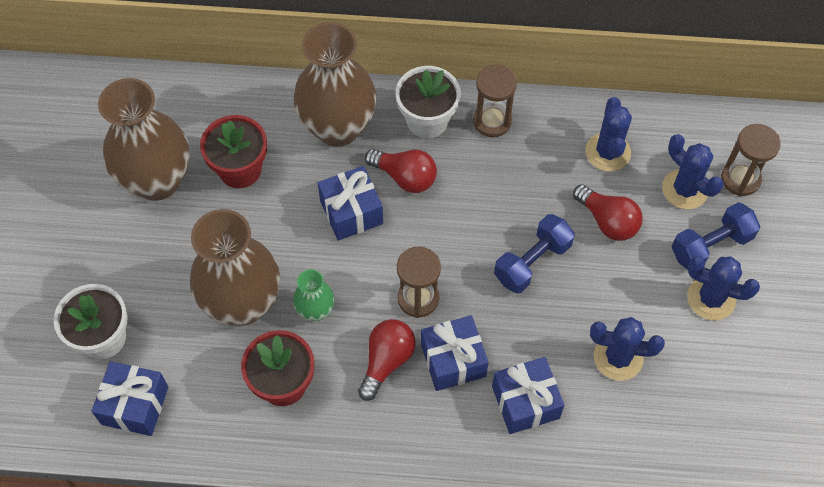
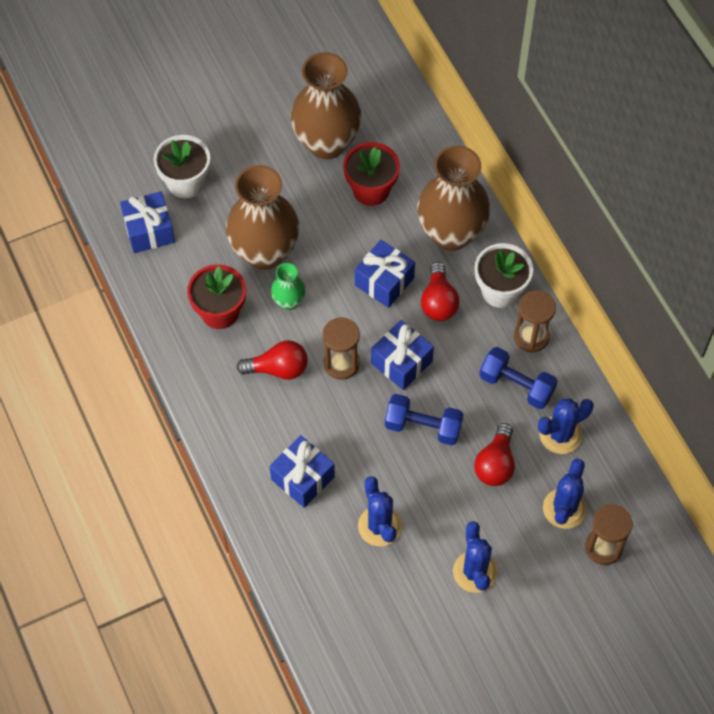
camera: 60 degrees right, 0 degrees up
blue gift [421,315,489,391] -> blue gift moved to [371,320,434,390]
blue dumbbell [671,202,760,269] -> blue dumbbell moved to [479,347,558,409]

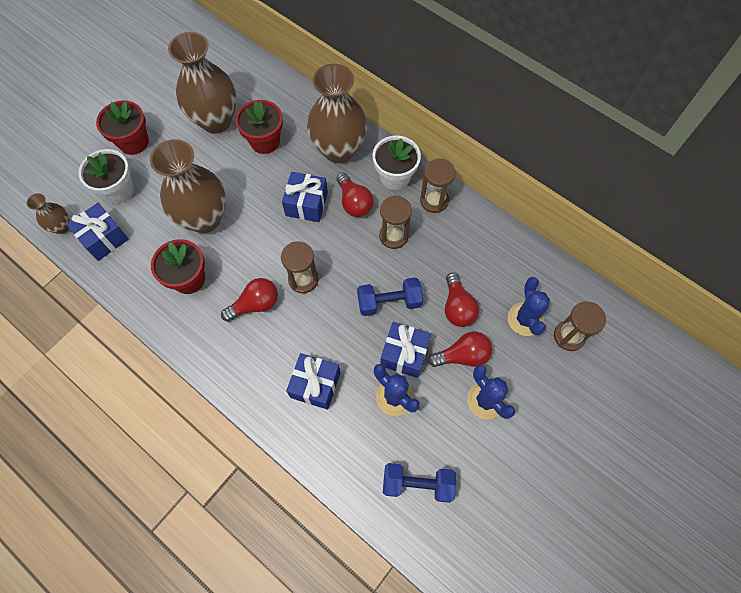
camera: 25 degrees left, 5 degrees up
green vase [271,263,305,310] -> none
blue gift [371,320,434,390] -> blue gift moved to [380,322,431,378]
blue dumbbell [479,347,558,409] -> blue dumbbell moved to [383,463,456,503]
blue cactus [538,398,594,454] -> none
none -> brown vase [26,193,70,234]
none -> red flower pot [96,101,149,155]
none -> brown hourglass [379,195,412,249]
none -> red light bulb [428,331,492,367]

